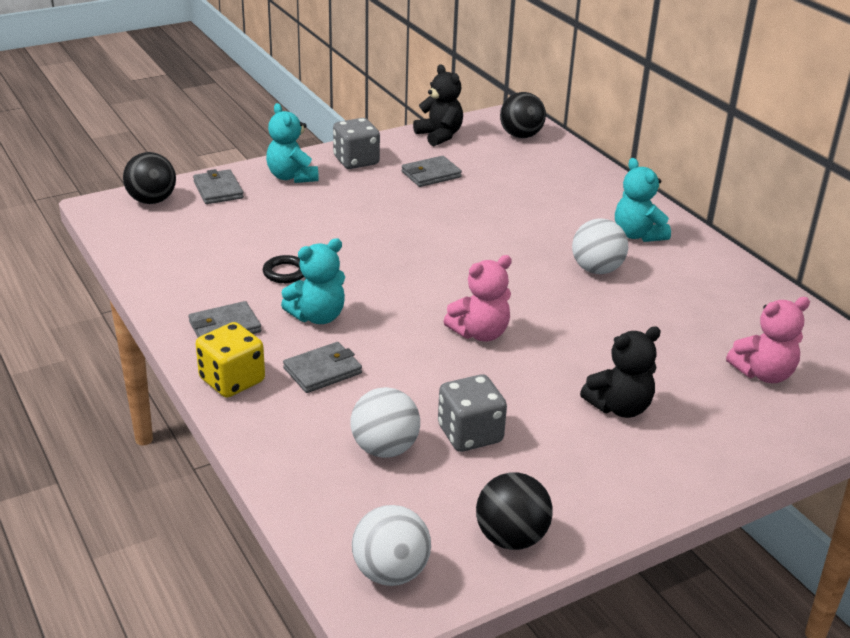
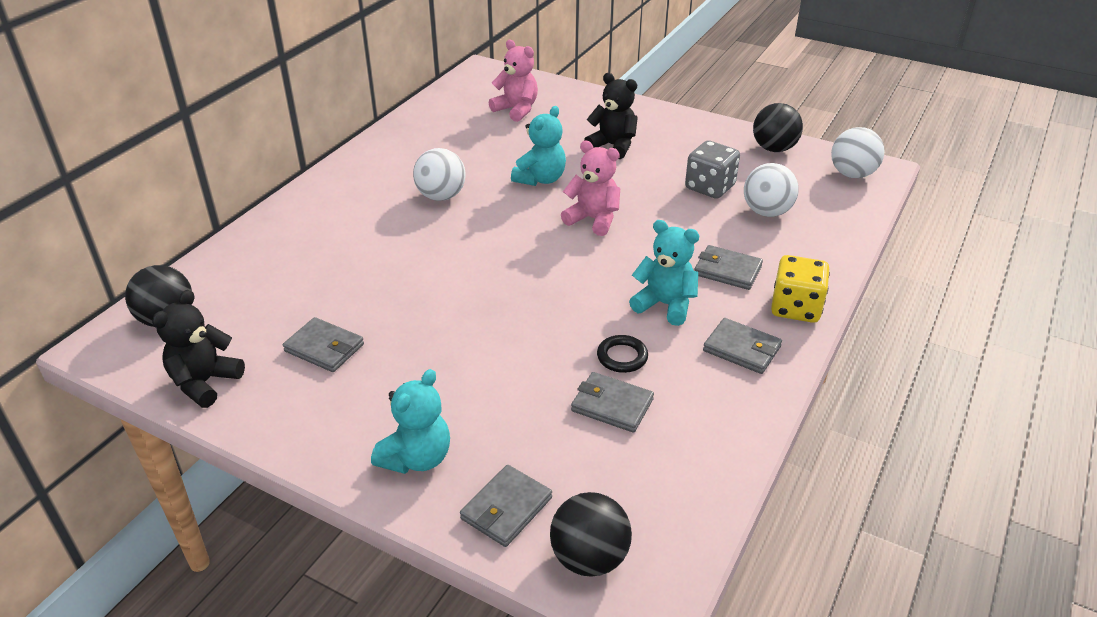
camera: 120 degrees left, 5 degrees up
grey dice [333,118,380,169] -> none
turquoise teddy bear [615,158,671,242] -> turquoise teddy bear moved to [511,106,566,186]
none -> grey wallet [571,372,654,433]

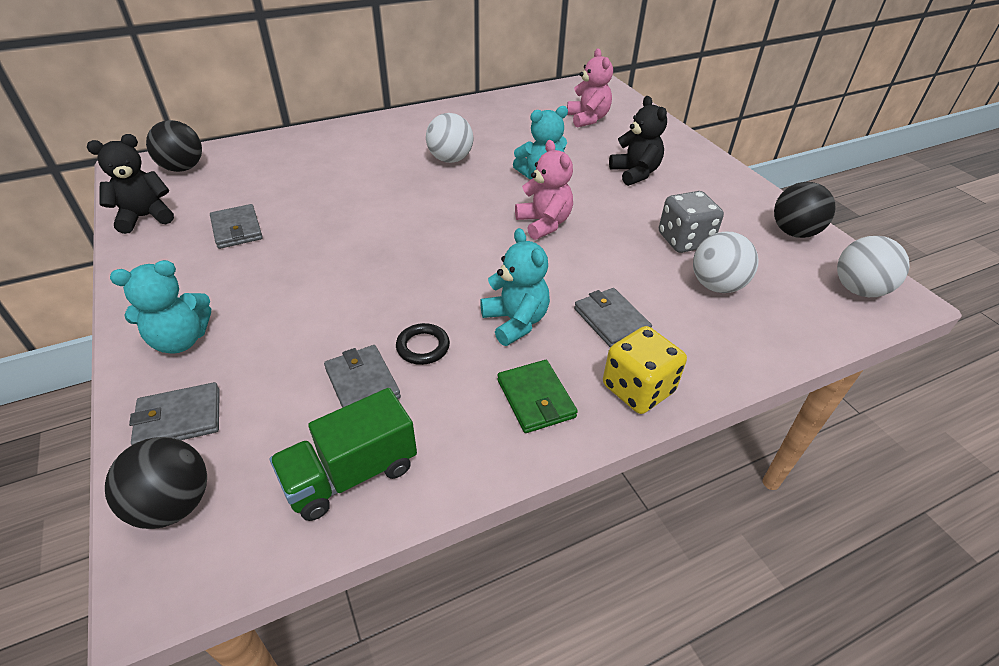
camera: 35 degrees right, 5 degrees up
grey wallet [703,318,782,374] -> green wallet [497,360,578,433]
none -> green truck [269,388,417,521]

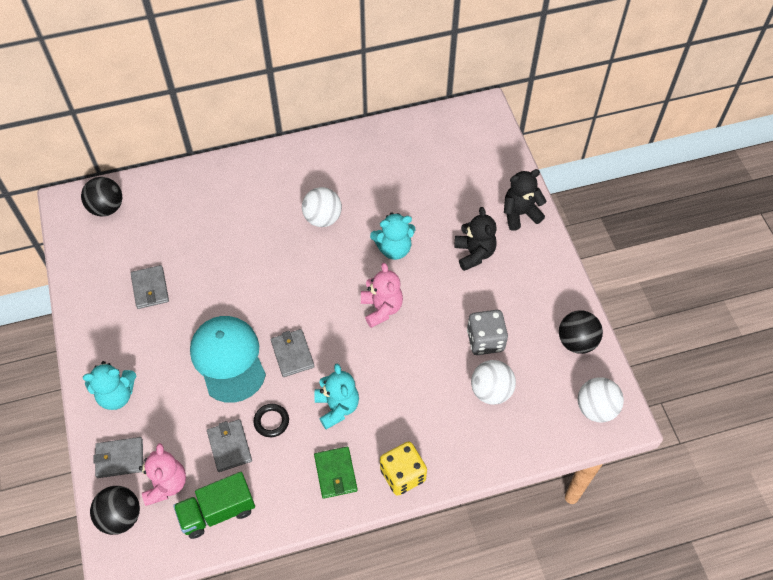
camera: 10 degrees right, 15 degrees up
black teddy bear [87,134,174,234] -> black teddy bear moved to [504,169,547,231]
pink teddy bear [567,49,613,127] -> pink teddy bear moved to [139,443,186,506]
grey wallet [574,288,652,348] -> grey wallet moved to [271,329,315,377]
none -> turquoise cap [190,316,266,403]

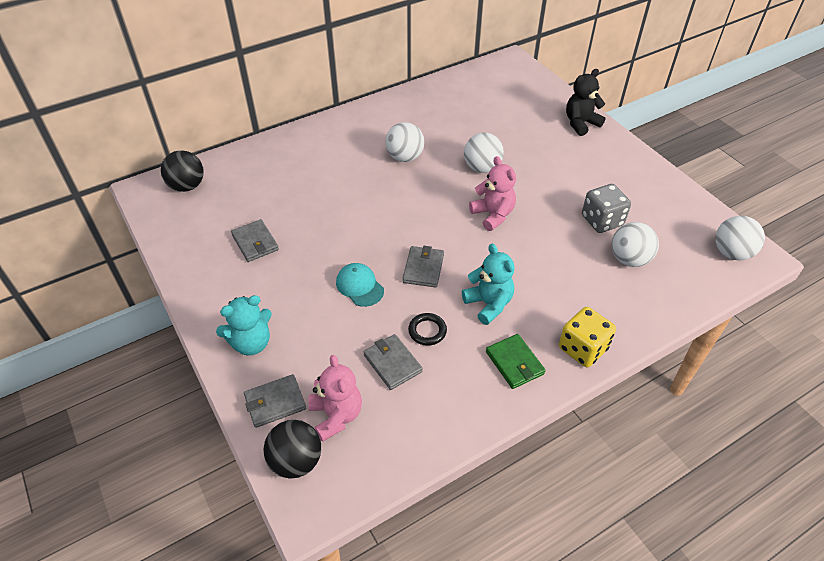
camera: 15 degrees left, 10 degrees down
green truck [173,472,255,539] -> none
turquoise cap [190,316,266,403] -> turquoise cap [336,263,384,307], size x0.55
grey wallet [271,329,315,377] -> grey wallet turned 45 degrees clockwise [403,246,444,288]
turquoise teddy bear [370,212,416,260] -> white ball [464,132,504,173]
black teddy bear [454,207,497,271] -> none
black ball [559,311,603,354] -> none

